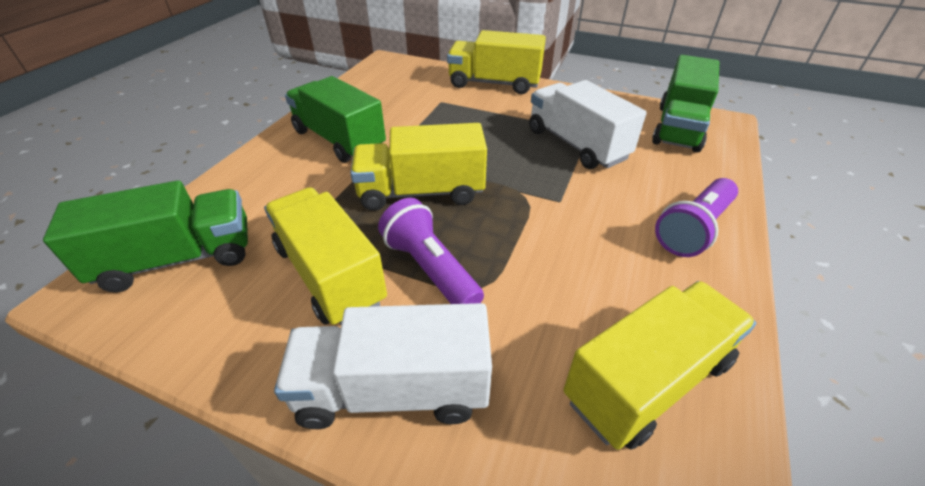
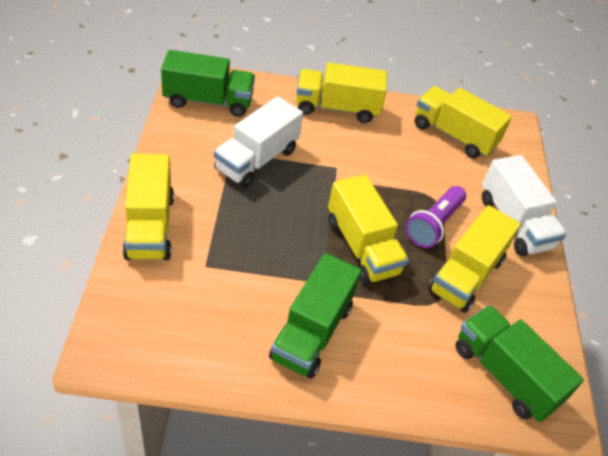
camera: 115 degrees left, 5 degrees up
purple flashlight [655,178,738,257] -> yellow truck [296,62,387,123]

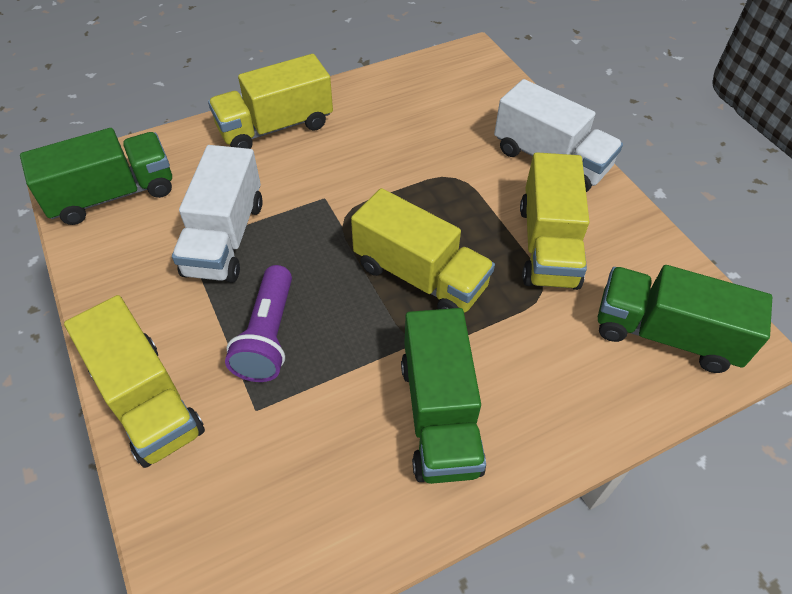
camera: 25 degrees left, 5 degrees up
purple flashlight [405,186,466,248] -> purple flashlight moved to [225,265,292,382]
yellow truck [415,86,512,158] -> none

